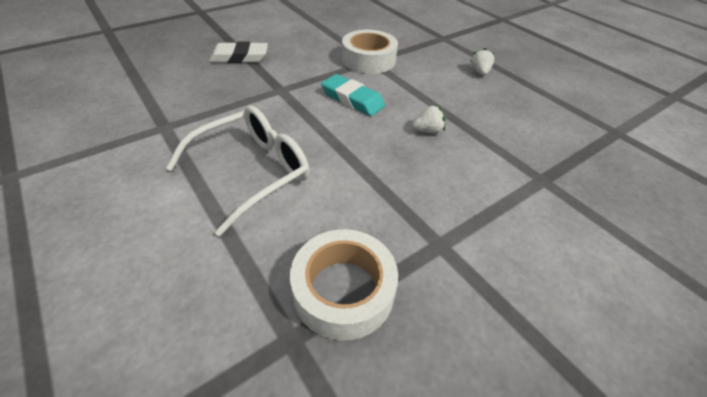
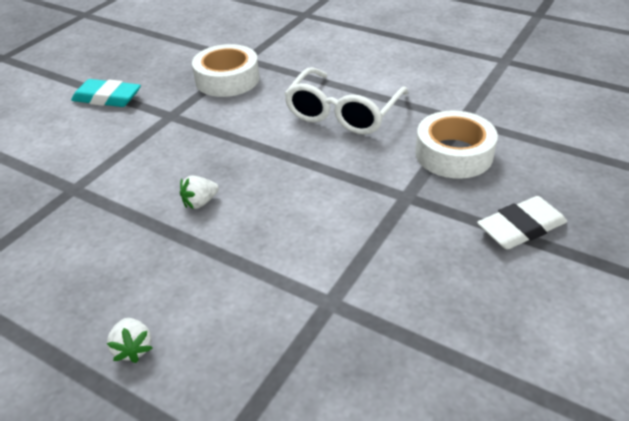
camera: 160 degrees right, 5 degrees down
turquoise eraser [321,74,385,116] -> turquoise eraser moved to [71,79,141,107]
white tape [342,30,398,74] -> white tape moved to [415,111,498,179]

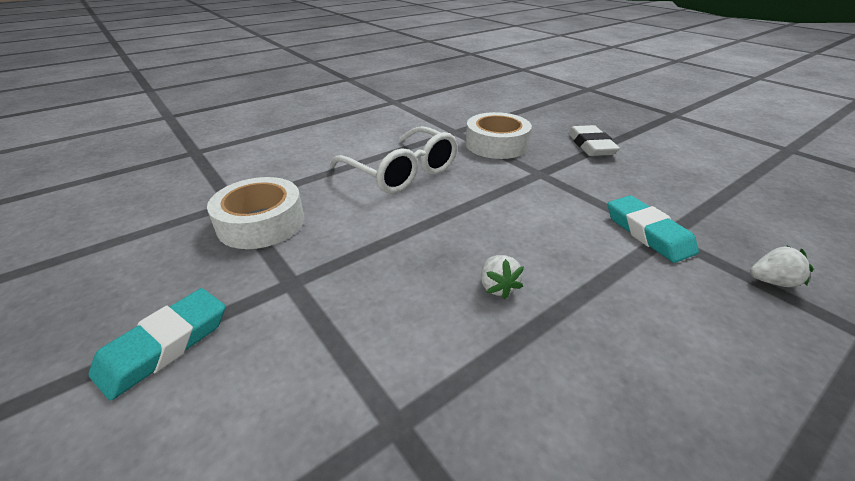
camera: 70 degrees left, 5 degrees down
white strawberry [107,318,152,363] -> white strawberry moved to [750,246,813,287]
none -> turquoise eraser [608,195,699,263]

